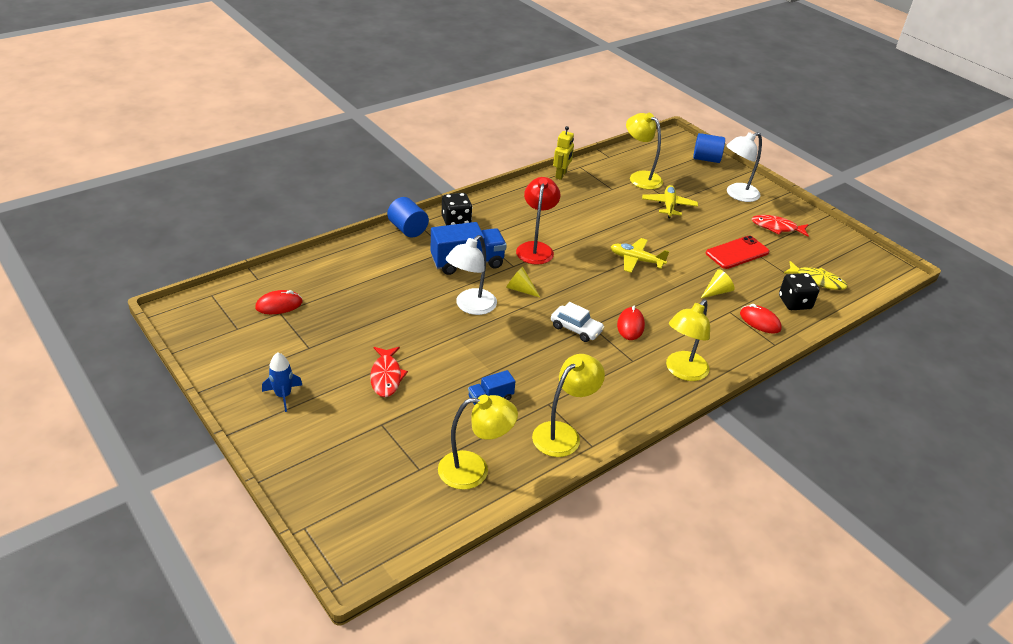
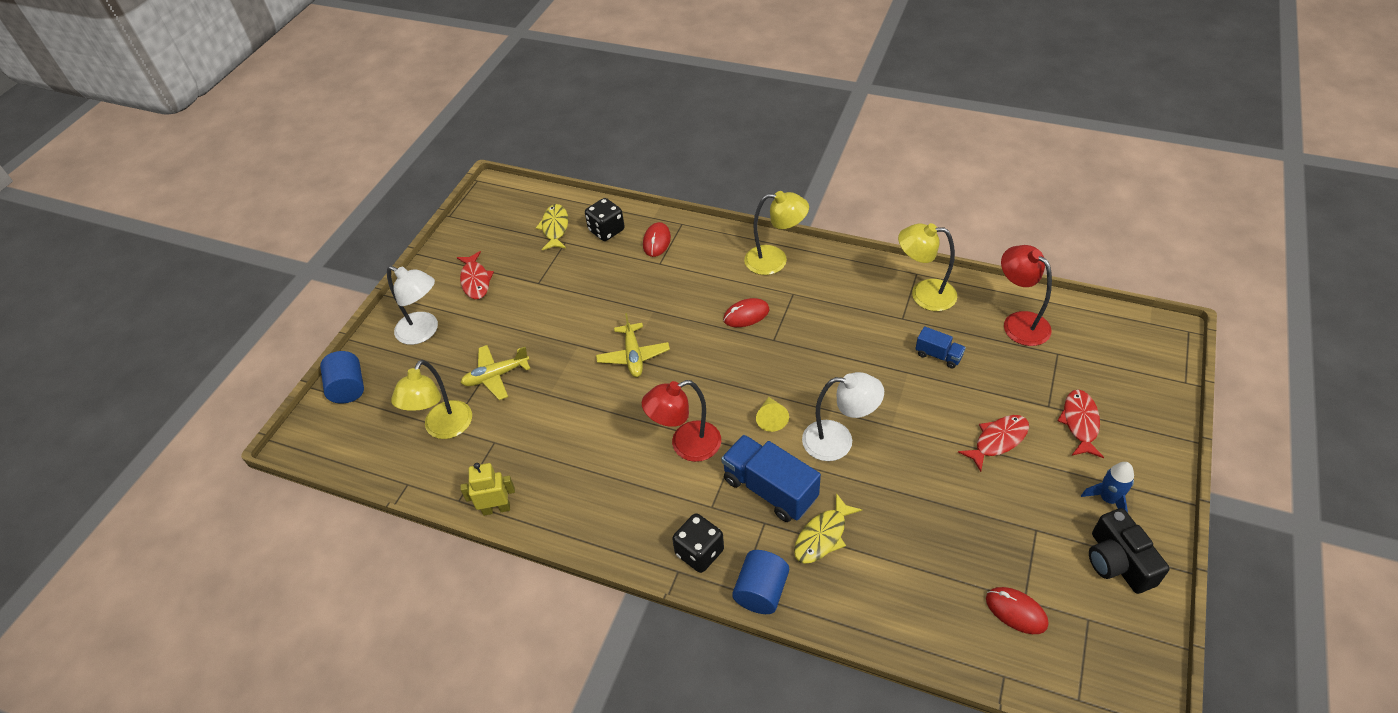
camera: 115 degrees left, 10 degrees up
yellow lamp [438,395,518,490] -> red lamp [1001,245,1052,346]
white car [551,302,605,342] -> none
yellow cone [701,269,735,298] -> none
red phone [706,236,769,269] -> none
none -> yellow fish [794,493,862,564]
none -> red fish [1057,390,1104,458]
none -> black camera [1089,508,1170,594]

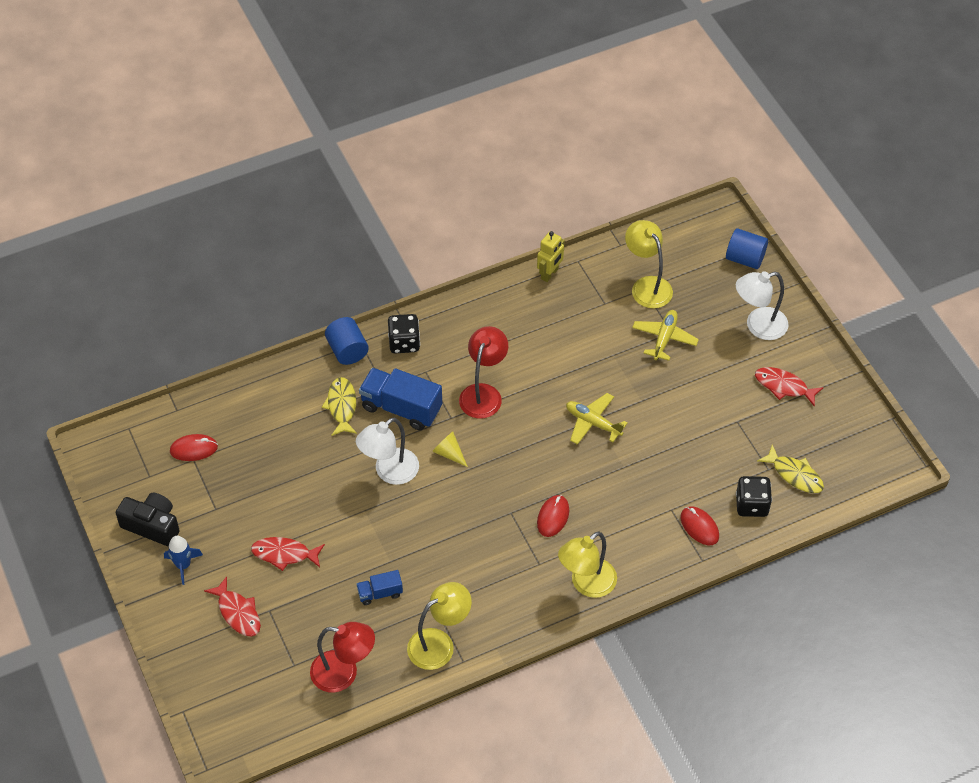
camera: 130 degrees right, 5 degrees up
blue truck [721,435,821,522] -> blue truck turned 150 degrees counterclockwise [359,368,442,430]
red fish [958,415,1029,472] -> red fish turned 90 degrees clockwise [251,537,325,571]

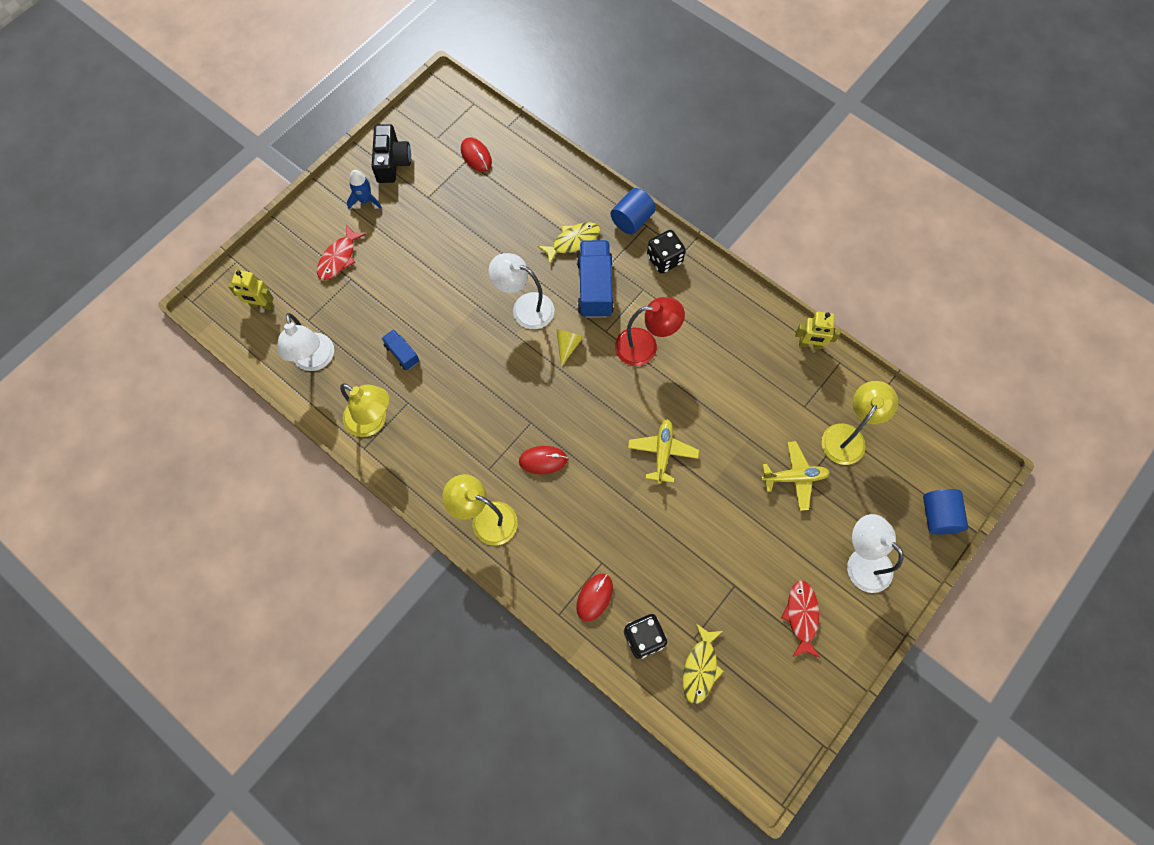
camera: 65 degrees right, 15 degrees up
red fish [251,537,325,571] -> none
red lamp [310,622,375,693] -> white lamp [277,313,334,371]
none -> yellow robot [228,270,274,310]

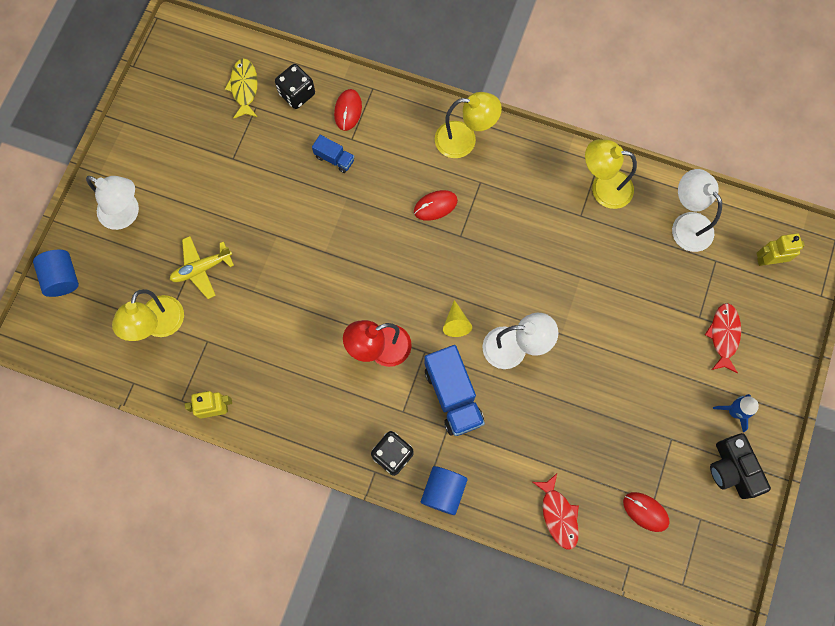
camera: 160 degrees right, 5 degrees up
blue truck [381,329,419,370] -> blue truck moved to [312,135,354,173]
yellow fish [538,222,600,265] -> none
yellow plane [628,419,699,484] -> none
red fish [781,580,821,658] -> red fish moved to [533,474,579,549]

